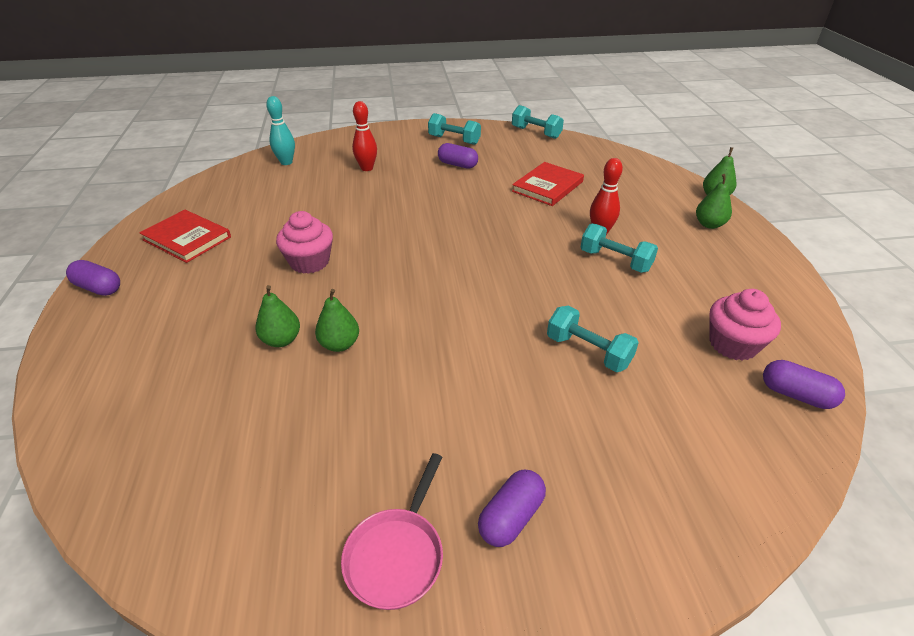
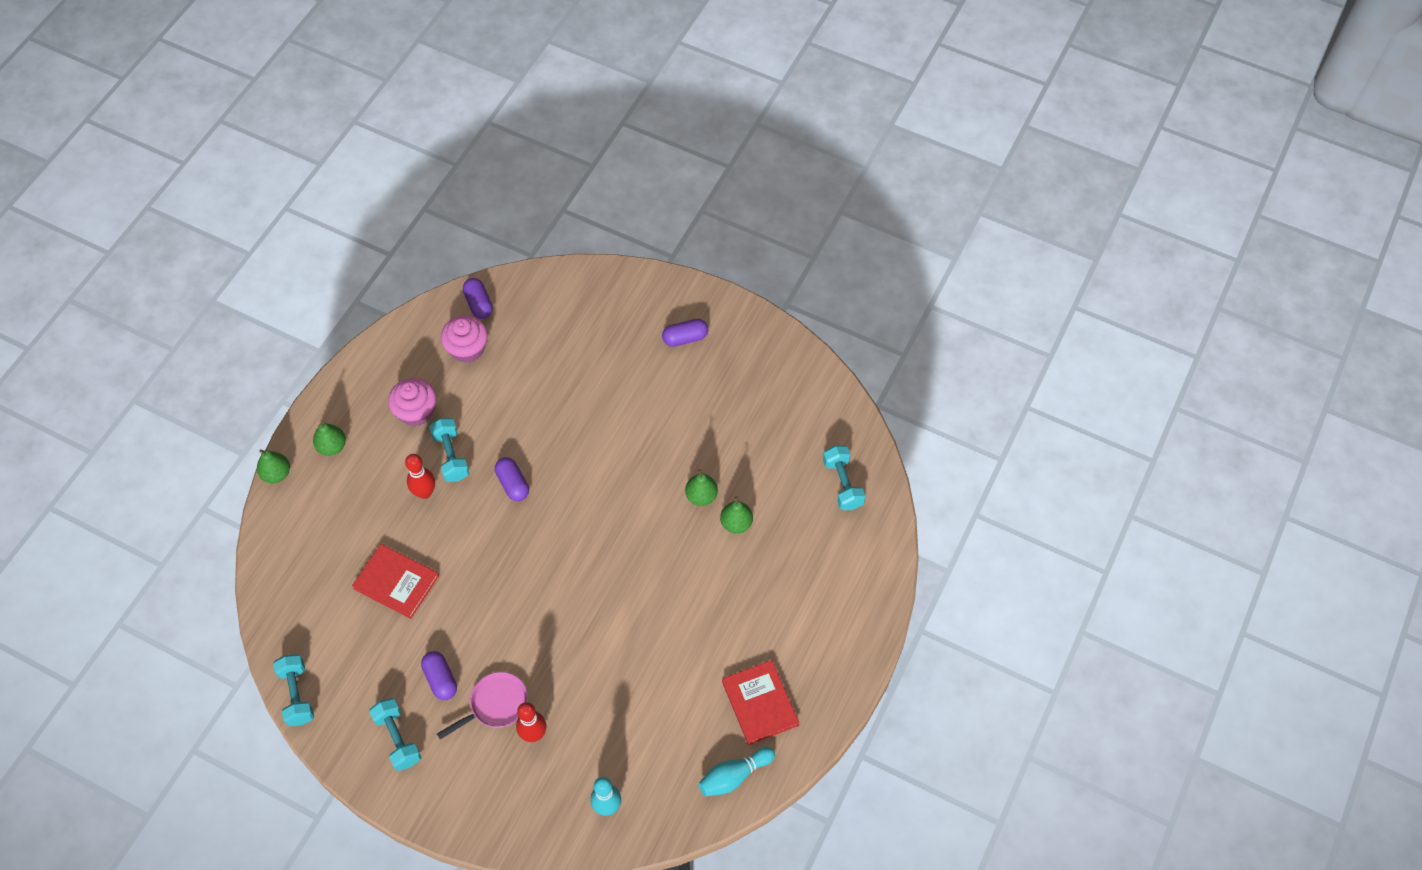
camera: 145 degrees left, 20 degrees up
purple capsule [66,260,120,296] -> purple capsule moved to [495,457,529,501]
pink cupcake [276,211,333,274] -> pink cupcake moved to [388,378,436,427]
pink pan [341,453,443,610] -> pink pan moved to [437,672,528,739]
red book [512,162,584,206] -> red book turned 45 degrees clockwise [352,544,439,619]
turquoise dumbbell [547,306,639,372] -> turquoise dumbbell moved to [823,445,866,510]
none -> turquoise bowling pin [698,747,775,796]

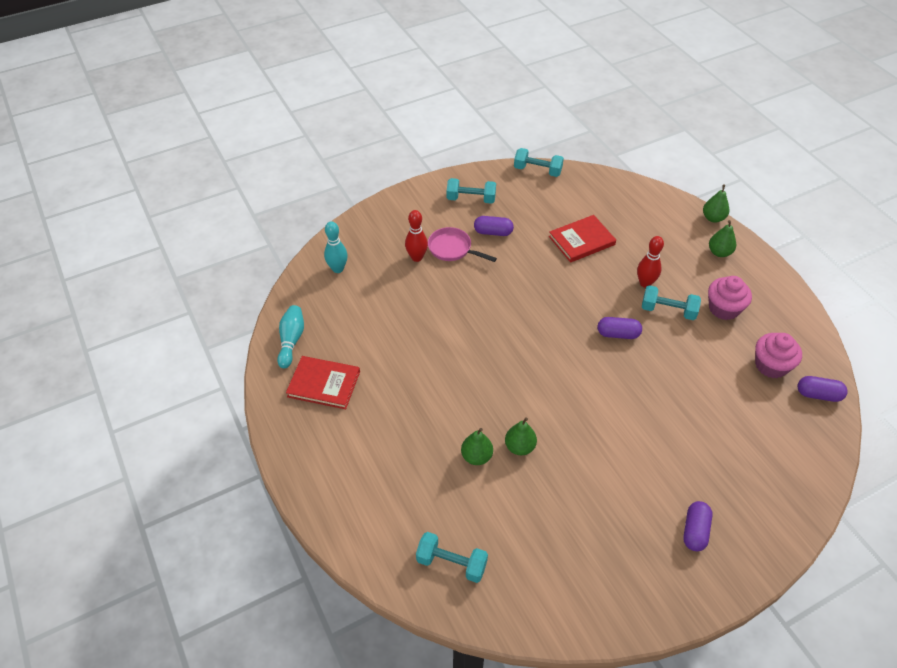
camera: 125 degrees right, 10 degrees down
pink pan [437,672,528,739] -> pink pan turned 120 degrees clockwise [428,227,497,262]

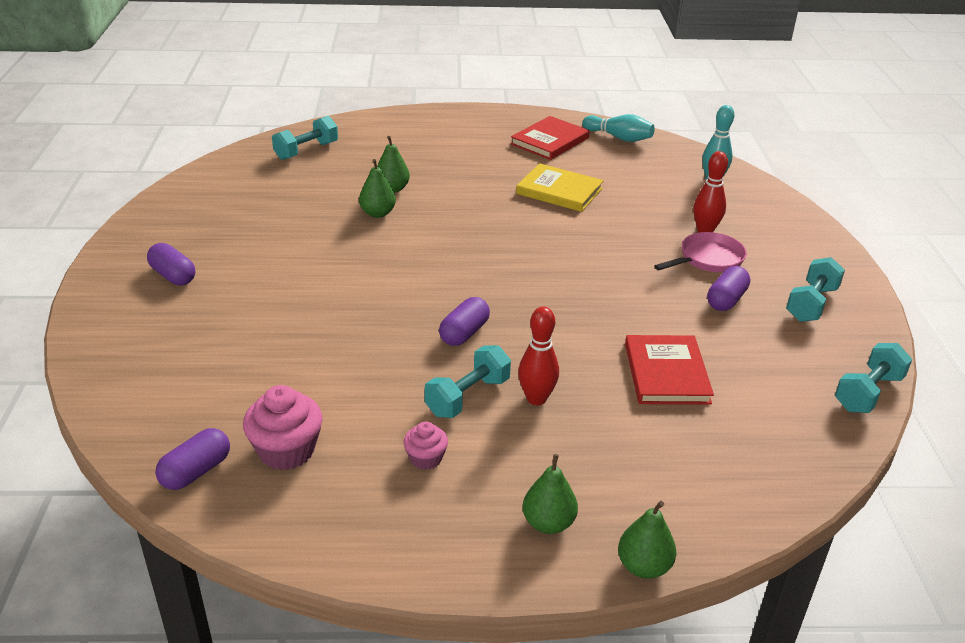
camera: 115 degrees right, 15 degrees down
pink cupcake [708,276,752,320] -> pink cupcake [404,422,448,470], size x0.57
none -> yellow book [516,163,604,212]

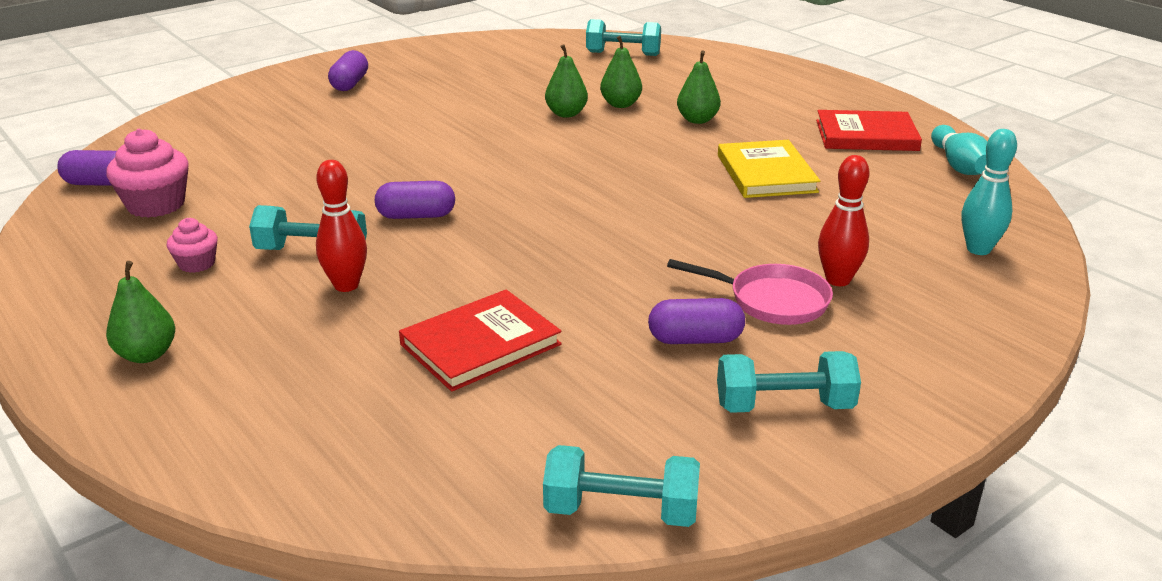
camera: 55 degrees right, 5 degrees down
green pear [618,501,676,579] -> green pear moved to [677,50,721,124]

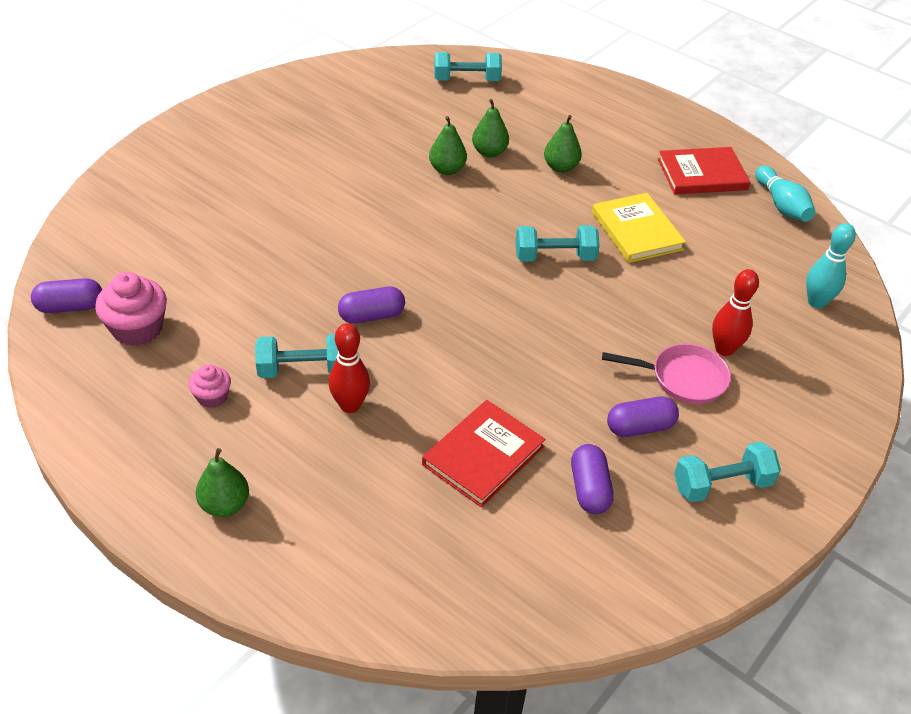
camera: 15 degrees left, 15 degrees up
purple capsule [328,50,368,91] -> purple capsule moved to [571,444,614,514]
turquoise dumbbell [543,445,700,527] -> turquoise dumbbell moved to [516,225,600,262]

